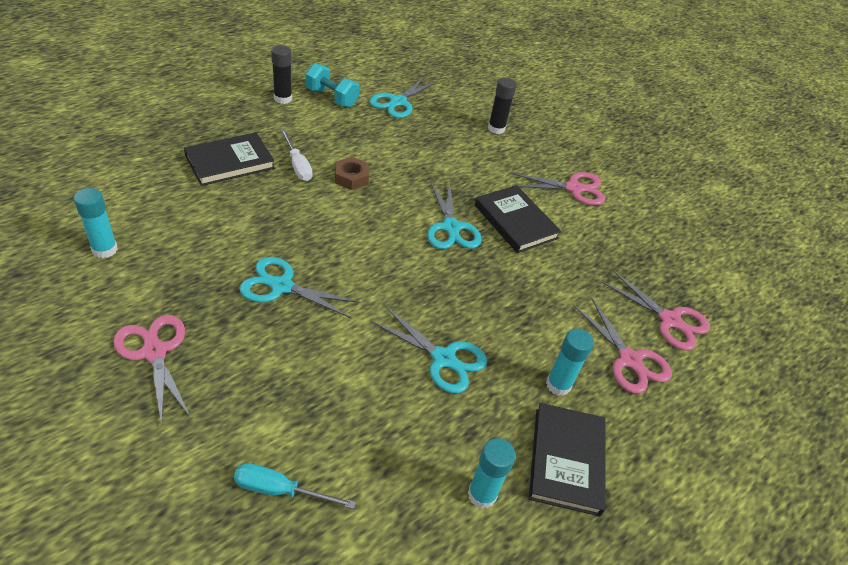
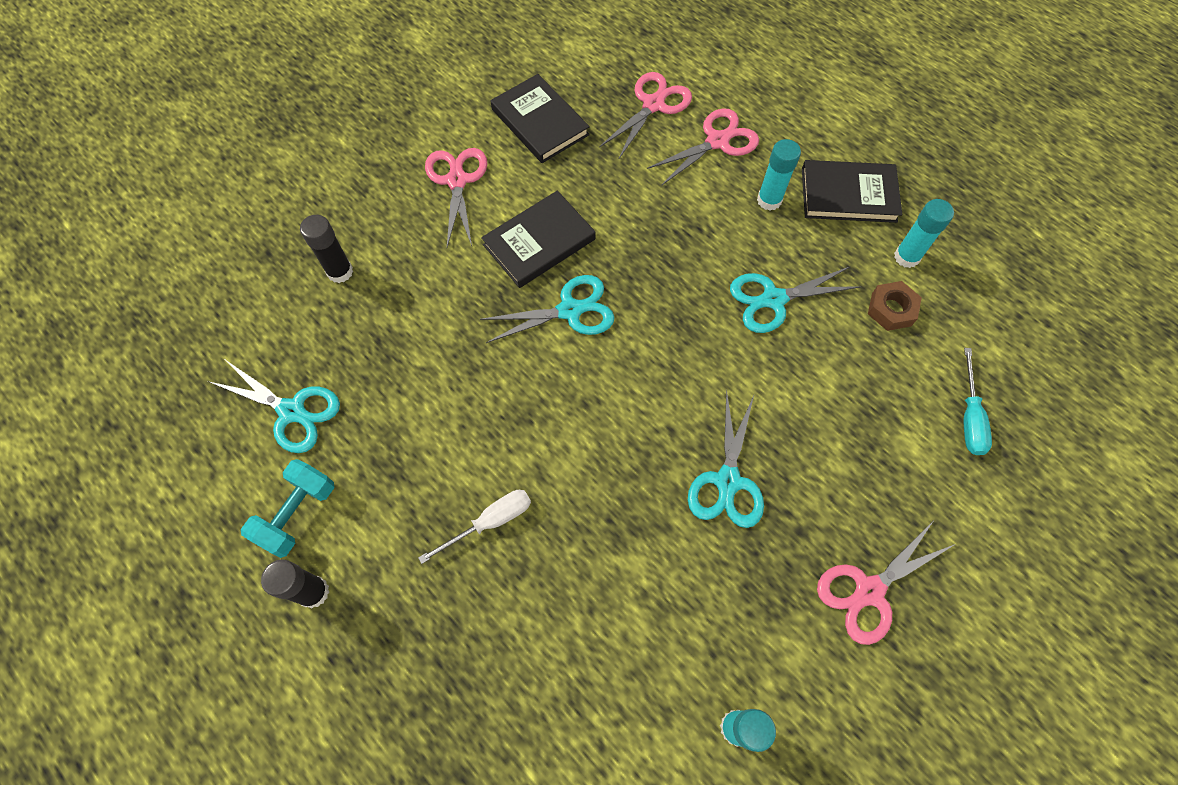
camera: 90 degrees left, 20 degrees up
black book [184,132,275,186] -> black book moved to [491,74,590,163]
brown nut [335,157,369,190] -> brown nut moved to [868,281,922,331]
turquoise scissors [370,306,487,393] -> turquoise scissors turned 135 degrees counterclockwise [730,267,862,333]

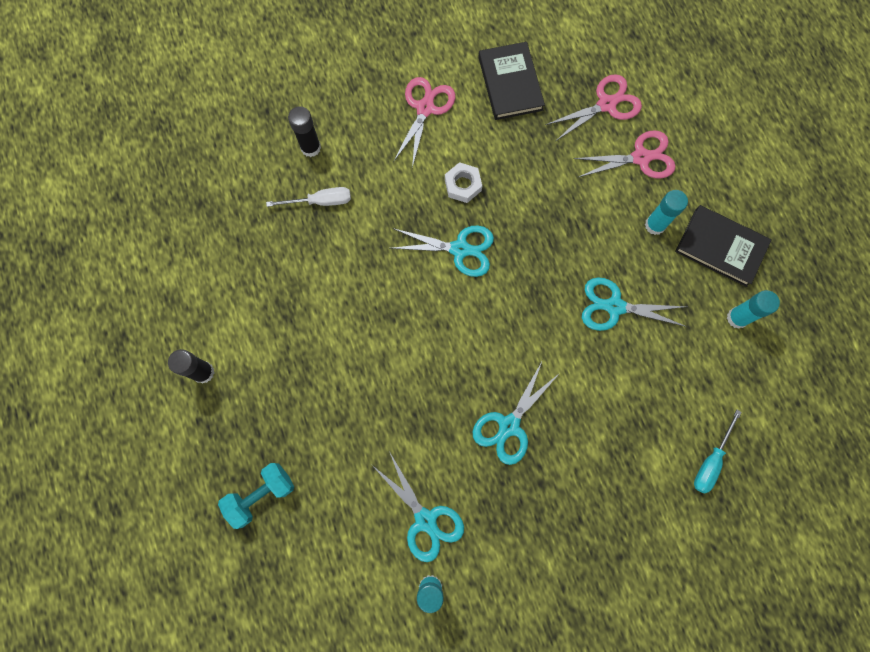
camera: 25 degrees right, 10 degrees up
turquoise scissors [209,360,340,453] -> turquoise scissors moved to [372,451,464,562]
turquoise dumbbell [241,459,335,558] -> turquoise dumbbell moved to [218,463,294,529]
white screwdriver [418,490,531,564] -> white screwdriver moved to [266,187,351,207]
black book [481,191,595,288] -> white nut [445,162,482,203]
pink scissors [817,520,956,645] -> none
brown nut [868,281,922,331] -> none

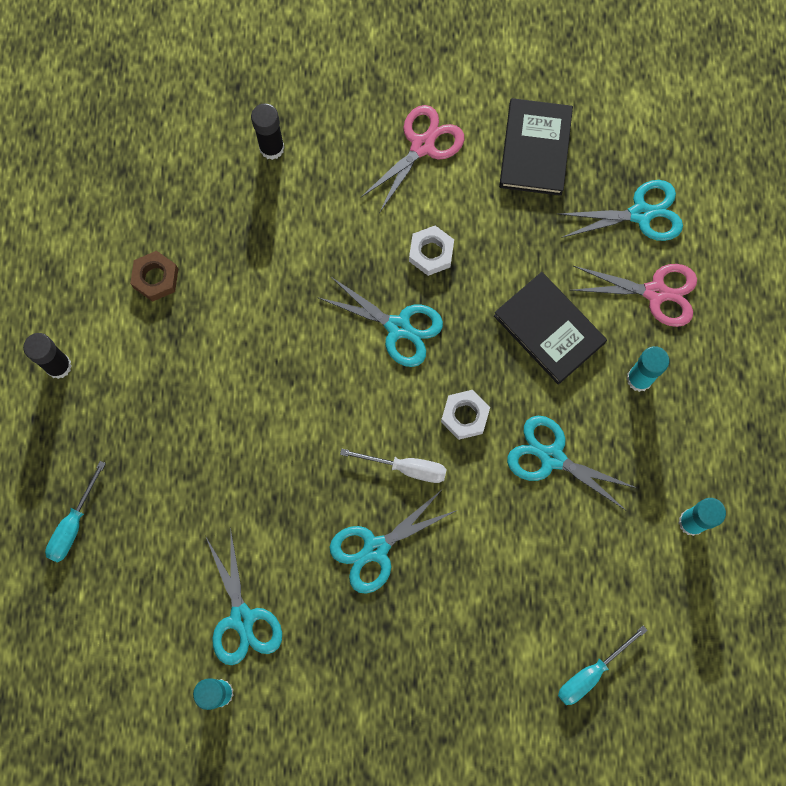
camera: 20 degrees right, 0 degrees up
turquoise dumbbell [218,463,294,529] -> turquoise screwdriver [45,461,106,563]
white screwdriver [266,187,351,207] -> white screwdriver moved to [340,449,447,483]
pink scissors [545,74,642,141] -> turquoise scissors [558,180,683,241]
black book [675,205,771,287] -> black book moved to [494,272,607,385]
none -> brown nut [130,251,178,302]
none -> white nut [441,390,490,440]

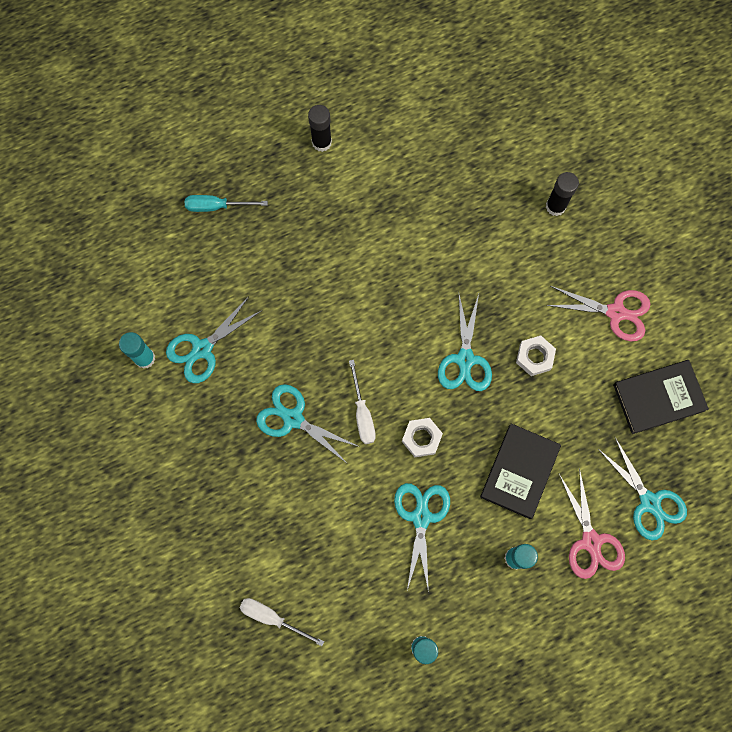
camera: 65 degrees right, 0 degrees up
brown nut [130,251,178,302] -> none
turquoise screwdriver [558,625,648,705] -> white screwdriver [240,598,324,646]

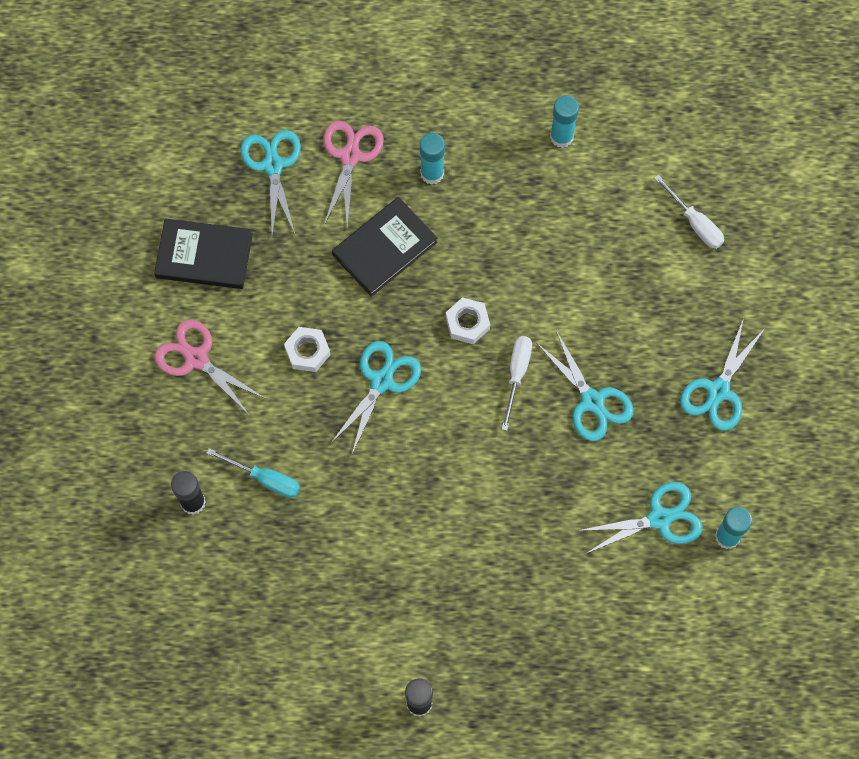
camera: 155 degrees left, 5 degrees down
turquoise screwdriver [185,195,268,212] -> turquoise screwdriver moved to [206,448,300,498]
turquoise scissors [394,483,450,593] -> turquoise scissors moved to [680,318,766,431]

